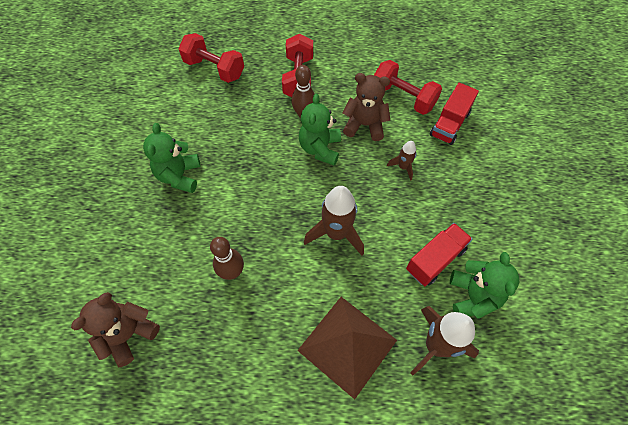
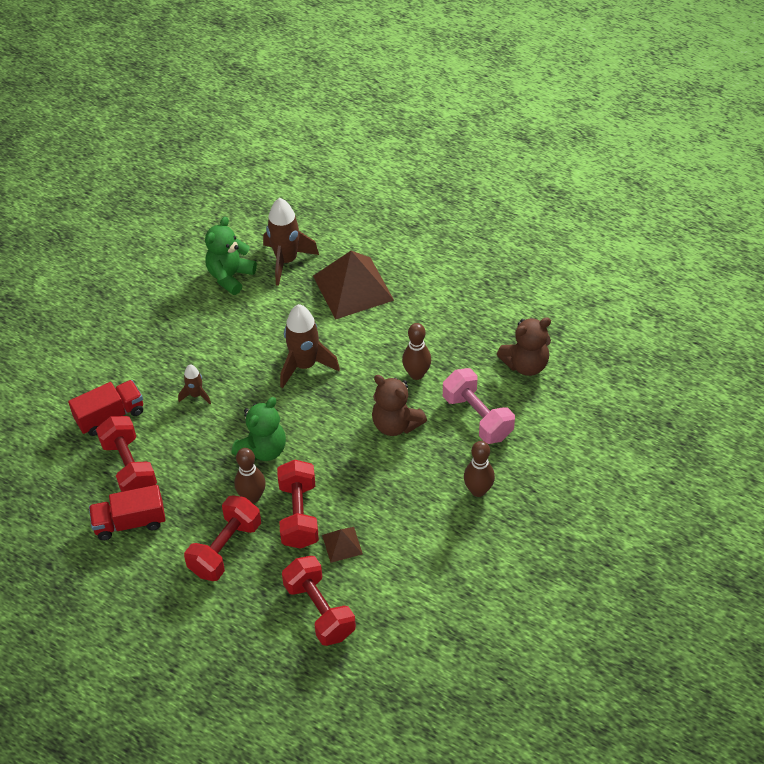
camera: 150 degrees left, 10 degrees down
green teddy bear [143,123,201,193] -> none
brown teddy bear [343,73,390,141] -> brown teddy bear moved to [372,375,427,436]
red truck [406,223,472,286] -> red truck moved to [89,485,166,541]
none -> red dumbbell [277,460,319,549]
none -> brown pyramid [322,527,363,563]
none -> pink dumbbell [443,368,515,444]
none -> brown bowling pin [464,441,495,497]

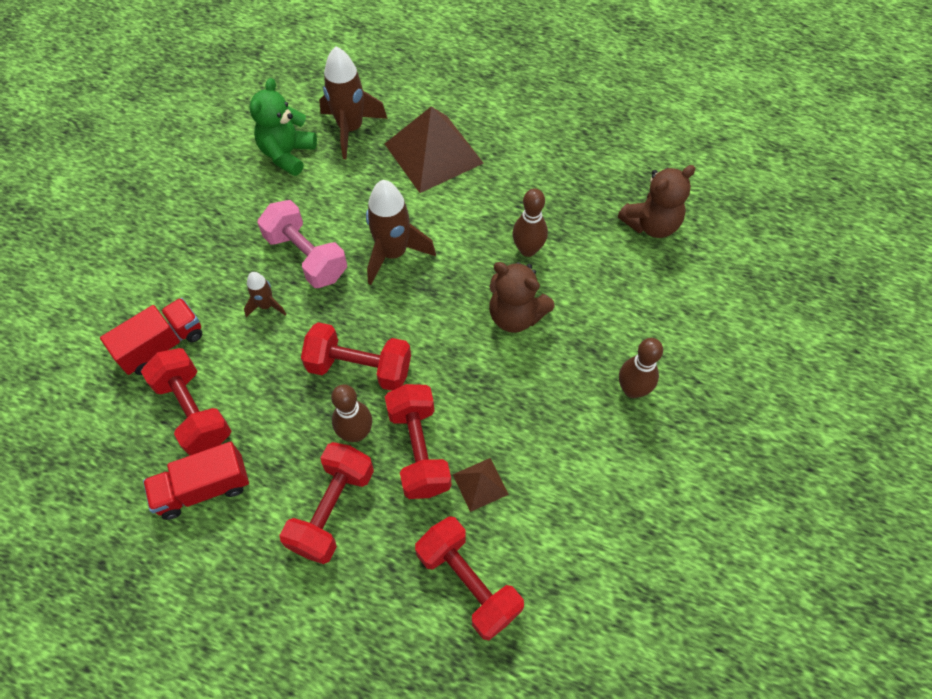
camera: 10 degrees left, 10 degrees up
green teddy bear [232,397,286,462] -> red dumbbell [301,322,411,391]
pink dumbbell [443,368,515,444] -> pink dumbbell moved to [257,200,347,288]

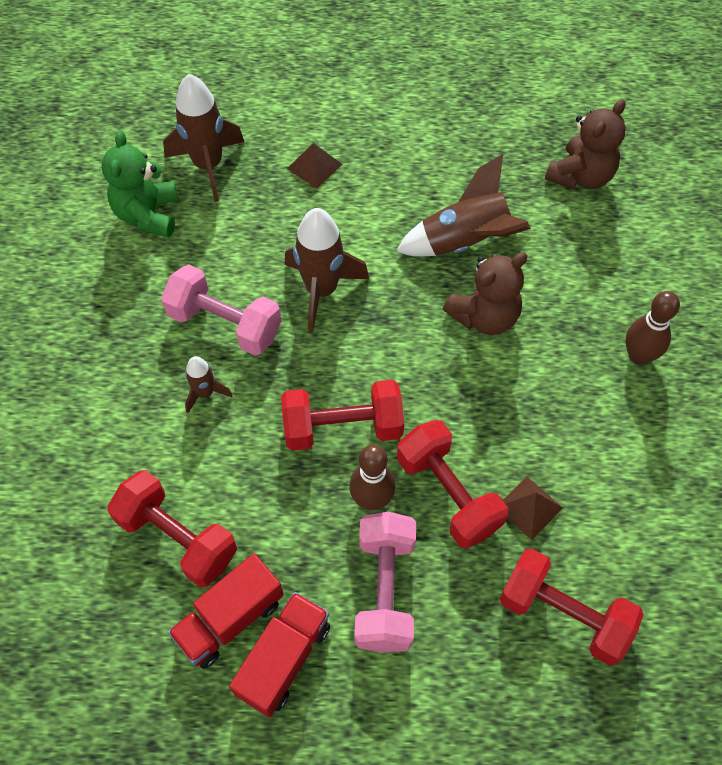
camera: 20 degrees left, 0 degrees up
red truck [100,298,202,375] -> red truck moved to [229,592,330,717]
red dumbbell [279,442,374,564] -> pink dumbbell [354,512,416,653]
brown pyramid [385,107,484,193] -> brown pyramid [287,143,343,188], size x0.46
brown teddy bear [489,262,554,333] -> brown teddy bear turned 45 degrees counterclockwise [443,252,528,335]
brown bowling pin [512,188,548,257] -> brown rocket [396,154,531,257]

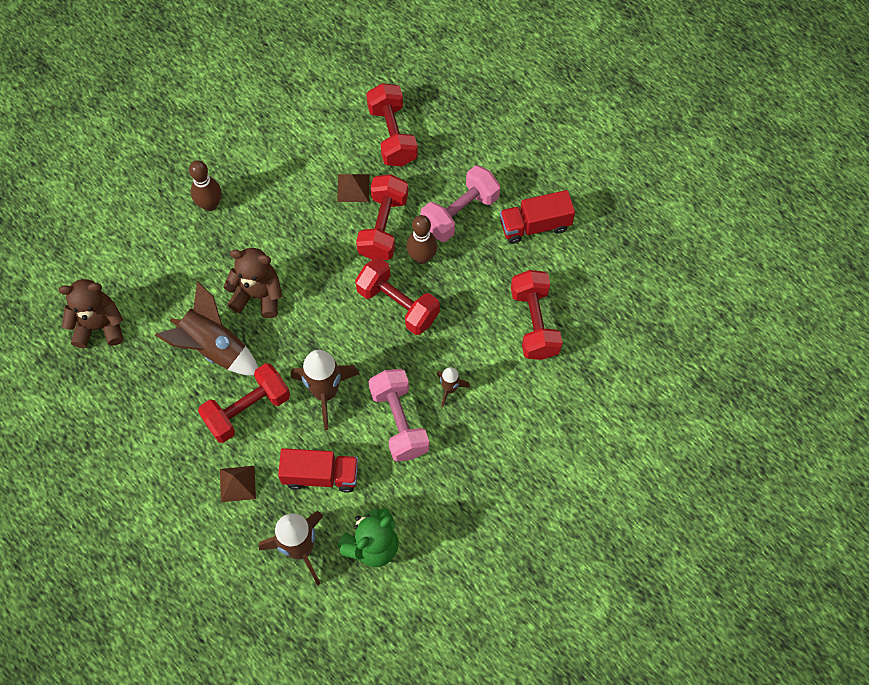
camera: 135 degrees left, 5 degrees up
red truck [168,553,284,669] -> red truck moved to [278,448,358,493]
none -> red dumbbell [198,363,290,443]

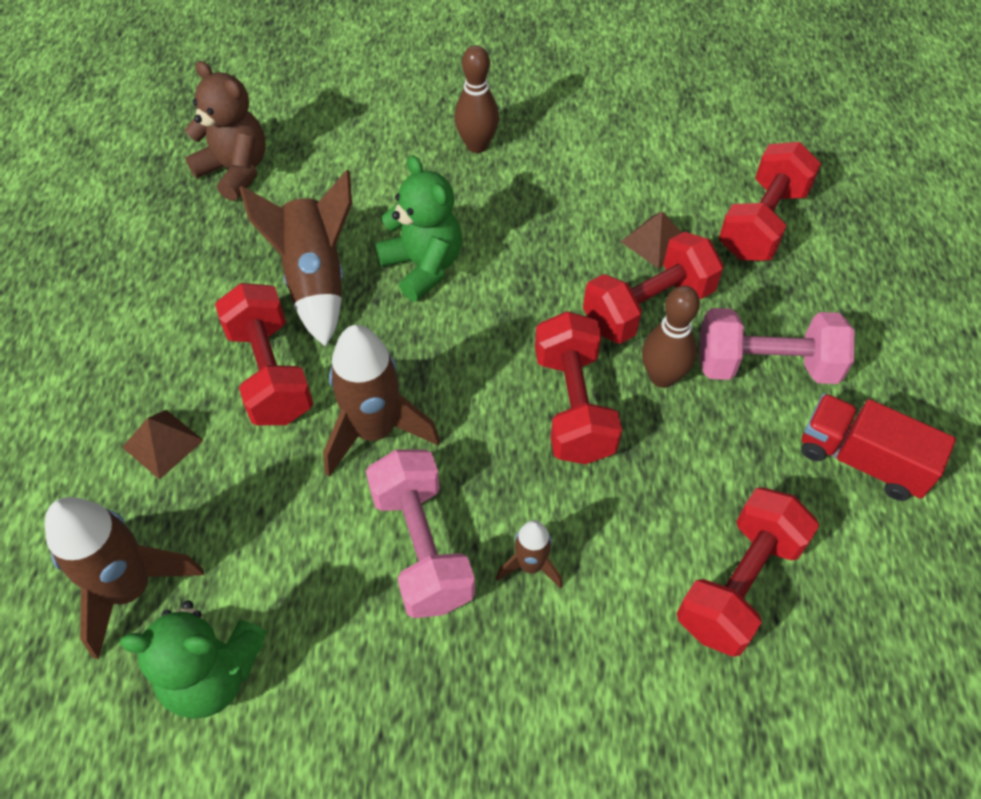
camera: 45 degrees right, 10 degrees down
red dumbbell [198,363,290,443] -> red dumbbell turned 60 degrees clockwise [215,283,313,425]
brown teddy bear [223,248,282,318] -> green teddy bear [376,155,462,301]
red truck [278,448,358,493] -> none
pink dumbbell [369,369,429,462] -> pink dumbbell turned 45 degrees counterclockwise [366,449,475,618]

